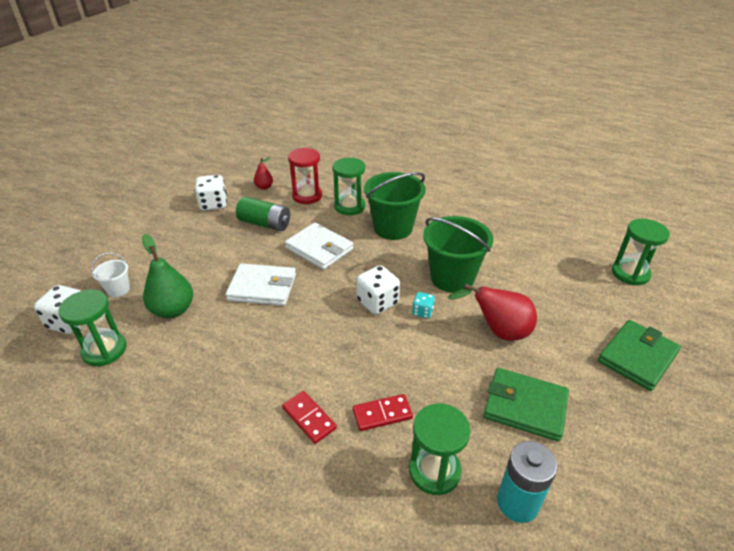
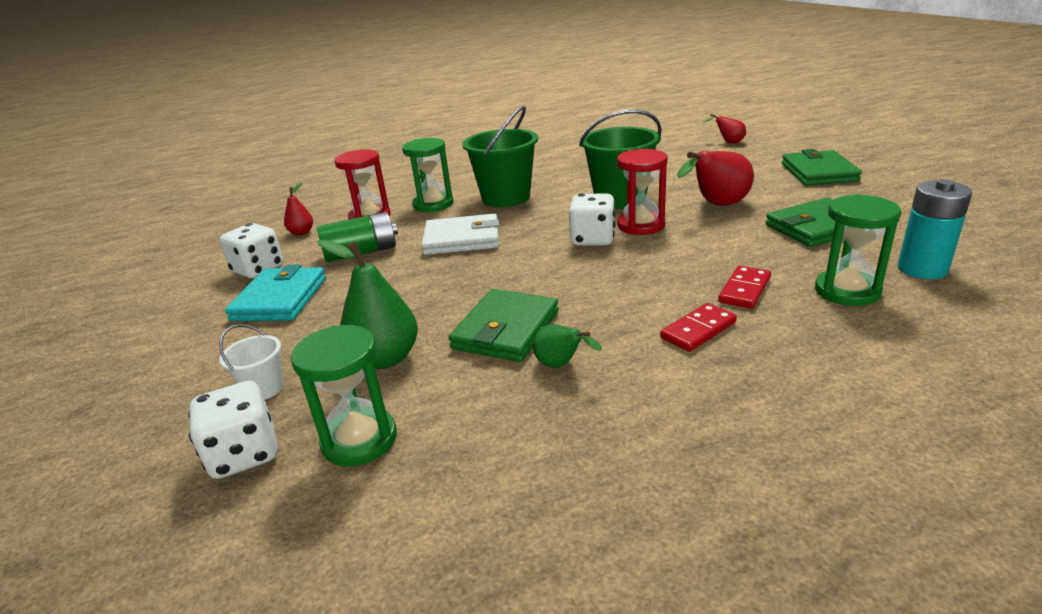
camera: 40 degrees left, 10 degrees down
white wallet [225,263,296,306] -> none
red domino [282,391,337,444] -> red domino turned 45 degrees counterclockwise [660,303,737,352]
turquoise dice [412,292,435,318] -> red hourglass [617,149,668,235]
green hourglass [612,219,670,285] -> red pear [704,114,746,144]
none -> turquoise wallet [225,264,326,321]
none -> green wallet [449,289,559,362]
none -> green pear [533,325,602,368]

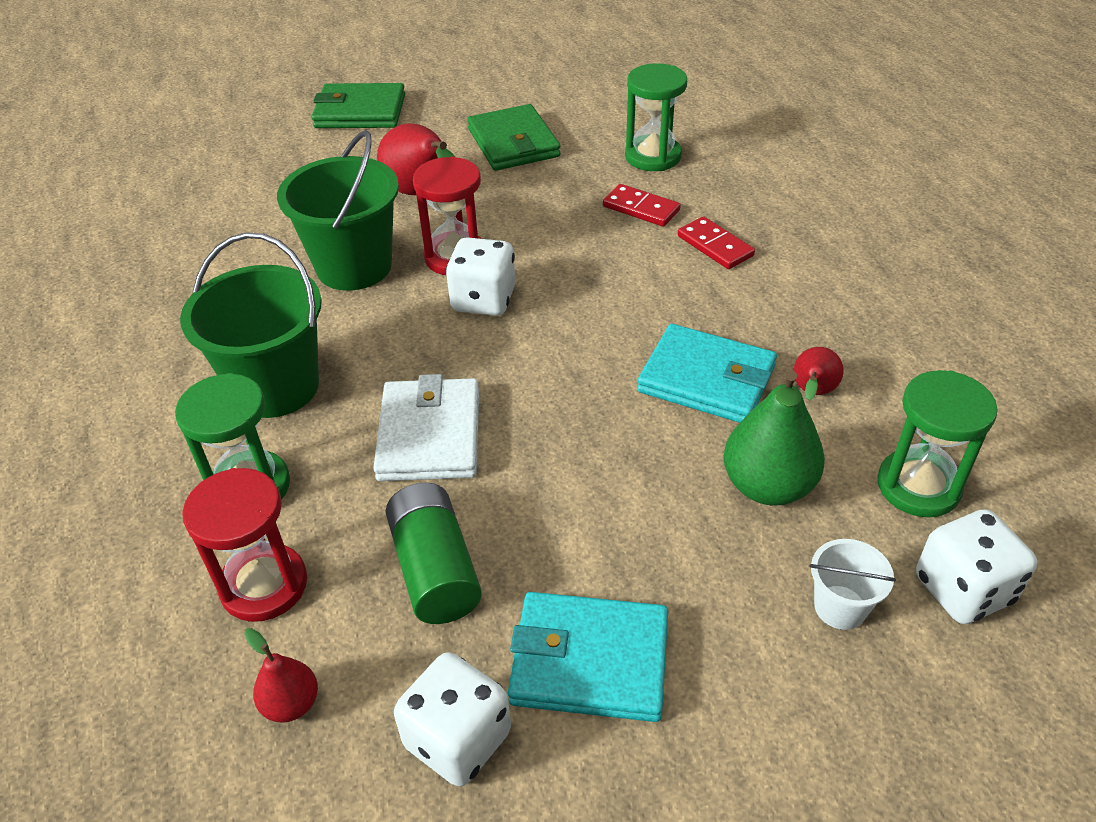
camera: 90 degrees left, 15 degrees up
green wallet [449,289,559,362] -> turquoise wallet [637,324,777,423]
green pear [533,325,602,368] -> none
red pear [704,114,746,144] -> red pear moved to [794,347,844,400]
turquoise battery [898,179,972,279] -> none

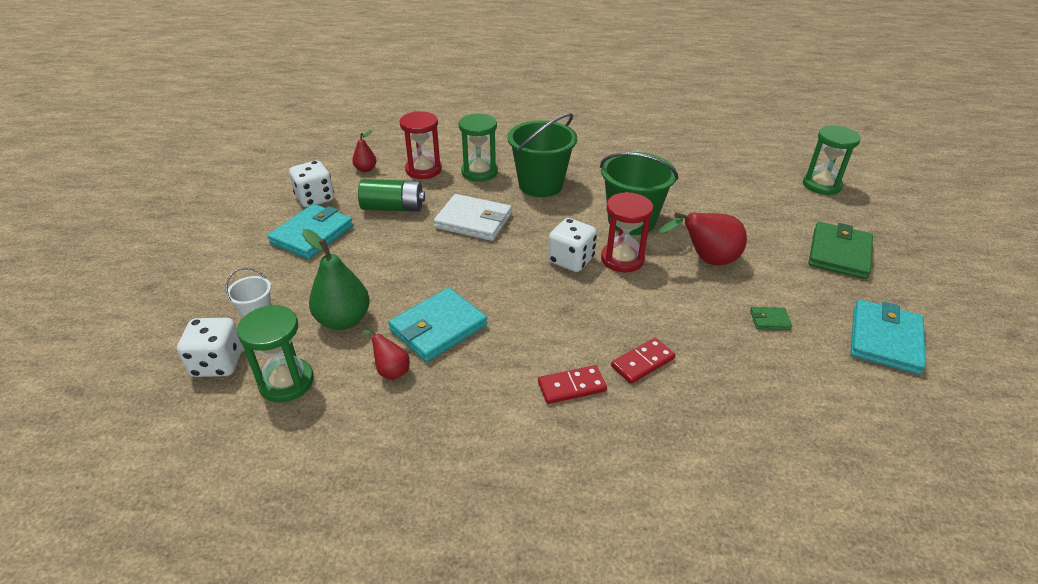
camera: 110 degrees right, 5 degrees down
green wallet [467,104,561,171] -> green wallet [750,307,792,330], size x0.45
green hourglass [625,63,687,171] -> green hourglass moved to [803,126,861,195]
none -> turquoise wallet [850,299,926,375]

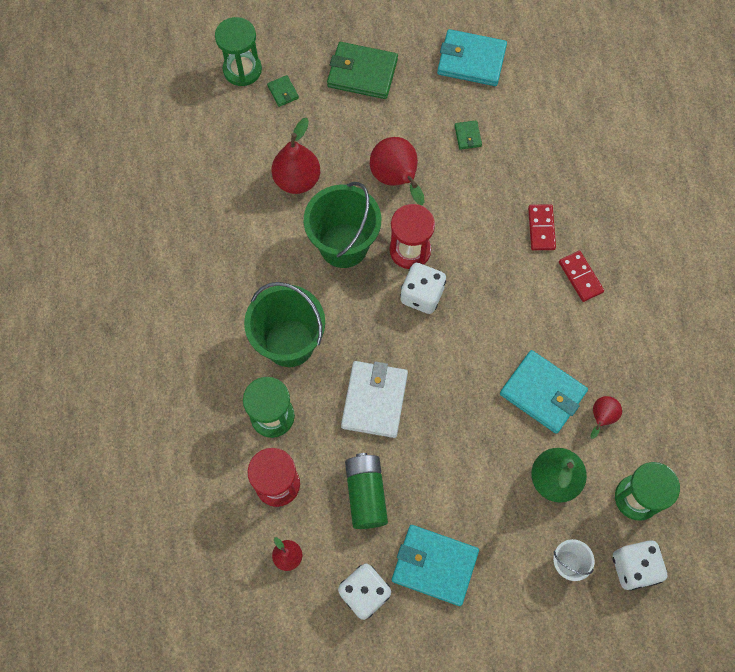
camera: 100 degrees left, 30 degrees up
red domino [611,338,675,384] -> red domino turned 45 degrees clockwise [528,205,556,250]
none -> green wallet [267,75,299,107]
none -> red pear [272,118,320,194]

